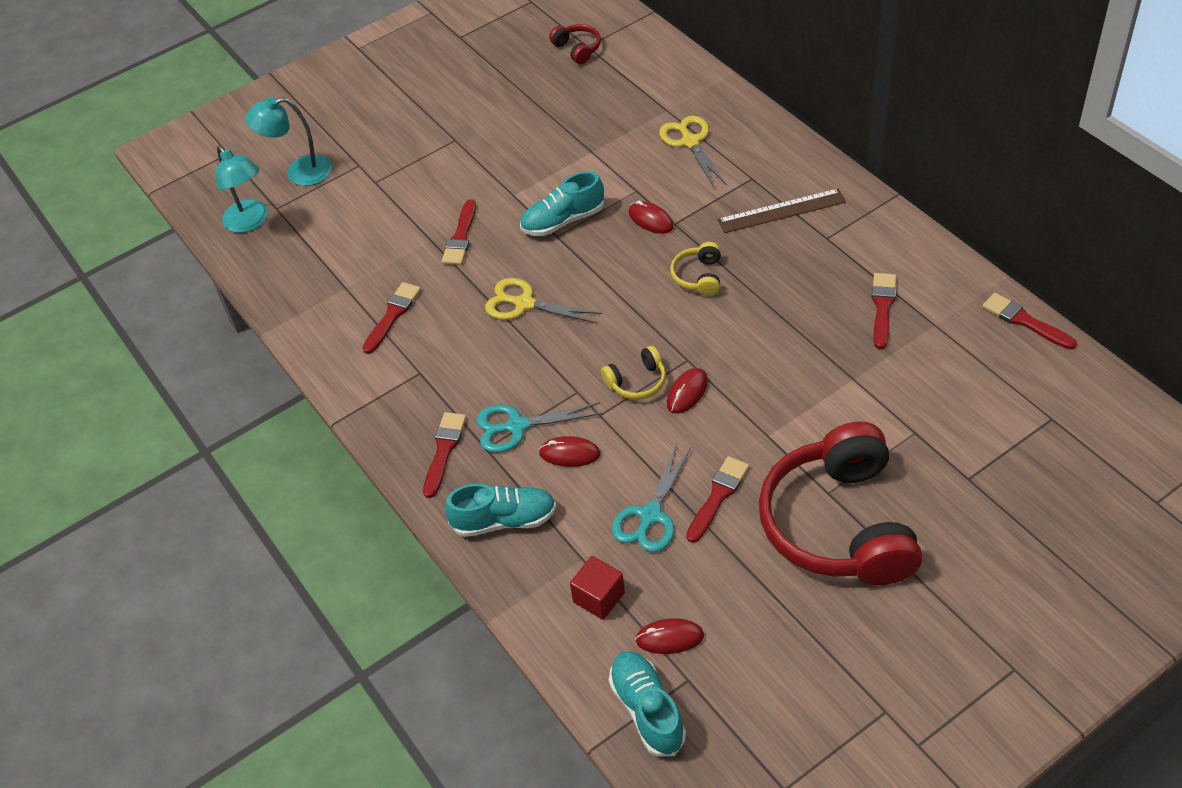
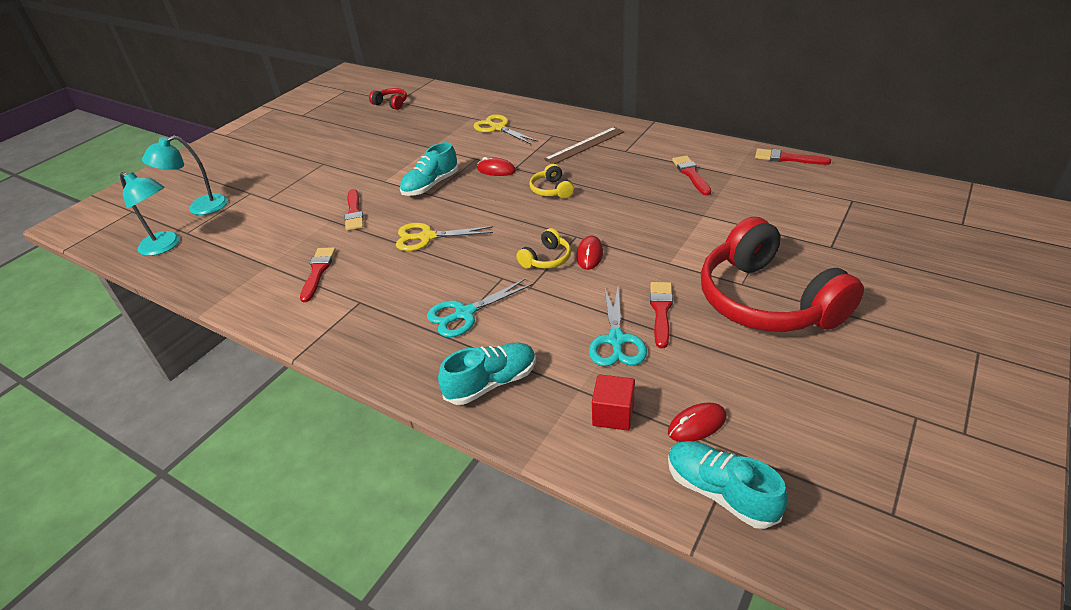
camera: 25 degrees left, 10 degrees down
red brush [423,412,466,498] -> none
red mouse [539,436,601,467] -> none

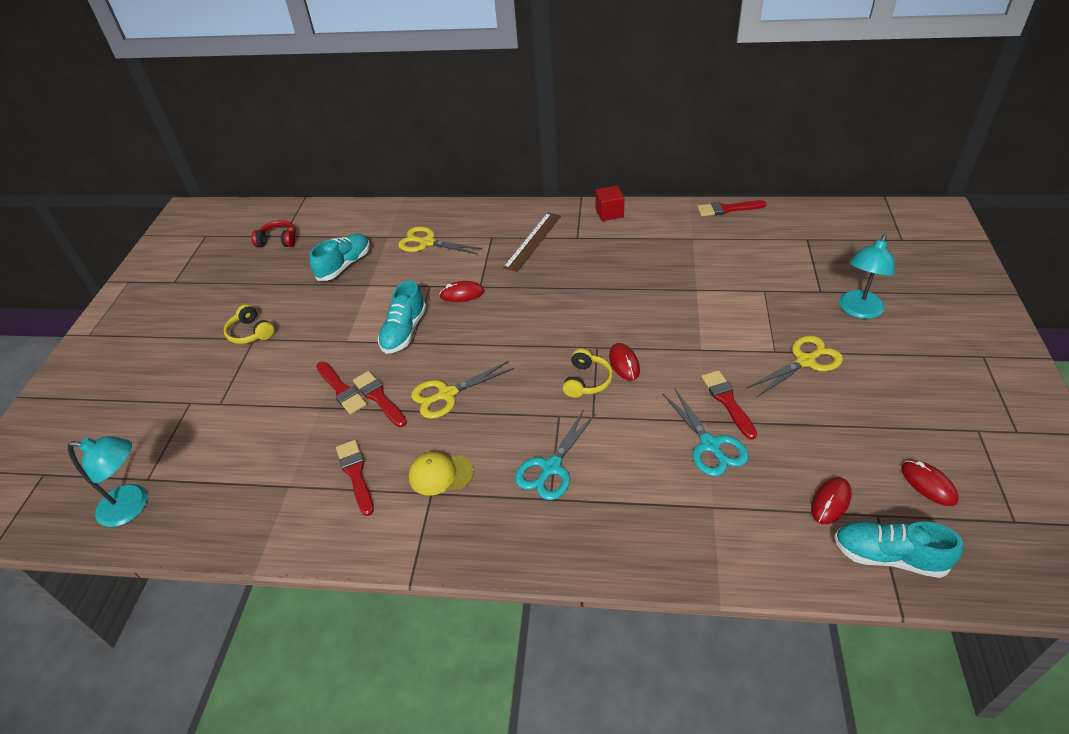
camera: 25 degrees left, 5 degrees up
turquoise lamp [142,136,228,215] -> turquoise lamp moved to [839,234,895,319]
turquoise shoe [438,342,536,405] -> turquoise shoe moved to [309,233,370,281]
yellow headphones [529,164,574,198] -> yellow headphones moved to [224,304,274,344]
red cube [592,374,635,431] -> red cube moved to [595,186,624,221]
red brush [672,155,711,195] -> red brush moved to [353,371,407,427]
red headphones [701,217,864,332] -> yellow scissors [747,335,843,397]
none -> yellow cap [409,452,474,496]
none -> red mouse [901,460,959,506]

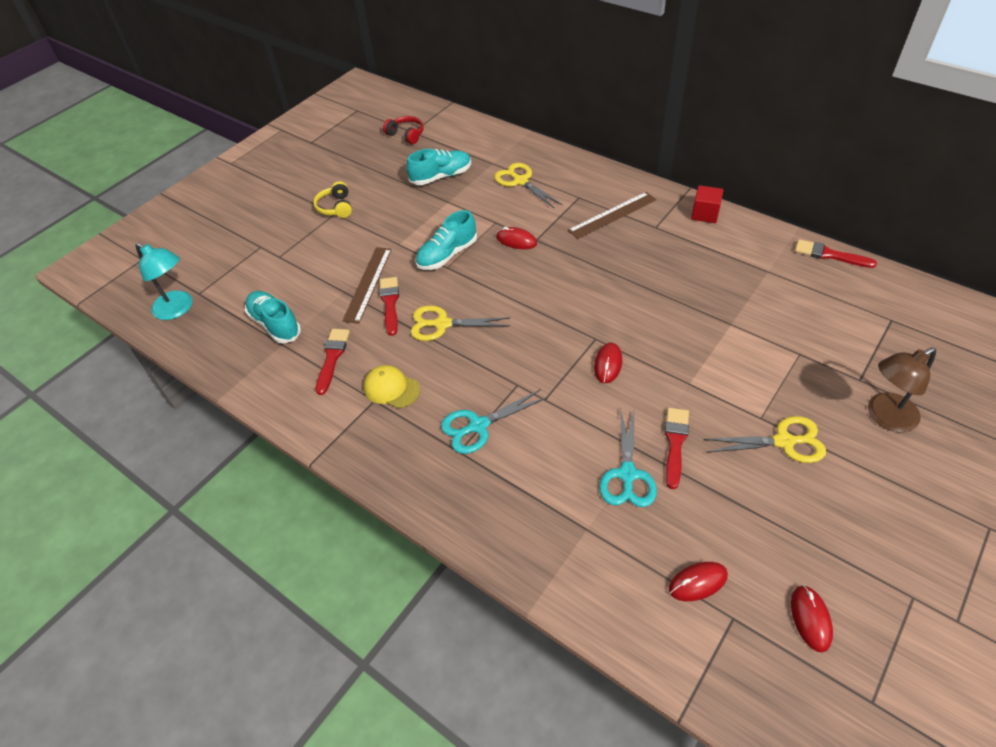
camera: 30 degrees right, 5 degrees up
red brush [316,362,367,415] -> brown ruler [342,247,392,324]
yellow headphones [563,349,613,398] -> none
turquoise shoe [834,521,963,578] -> turquoise shoe moved to [245,291,301,343]
turquoise lamp [839,234,895,319] -> brown lamp [868,347,936,432]

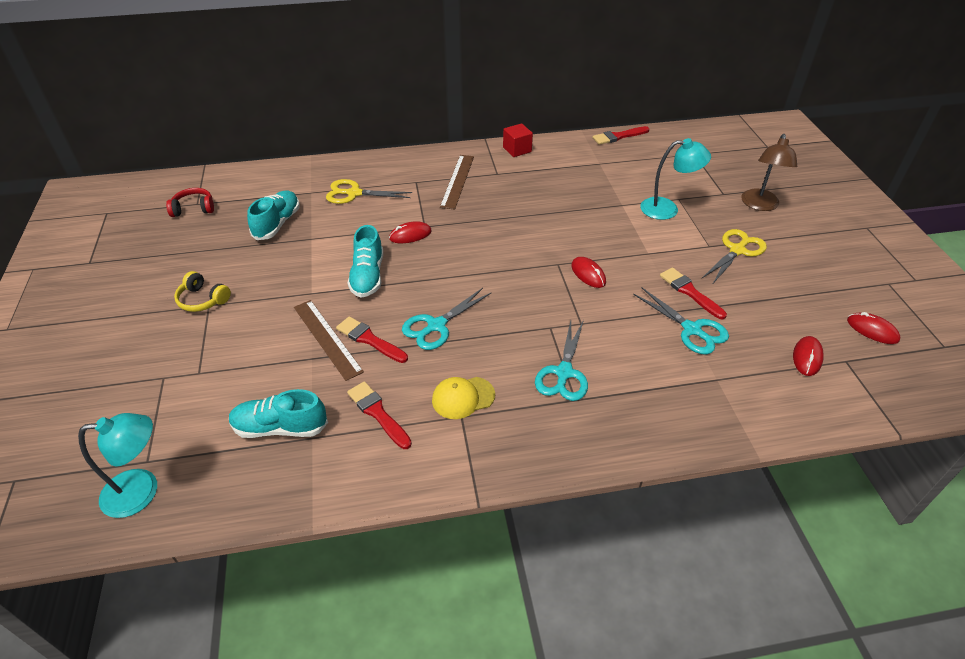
camera: 50 degrees left, 5 degrees down
yellow scissors [411,305,511,341] -> turquoise scissors [402,288,492,350]
none -> turquoise lamp [640,138,711,220]

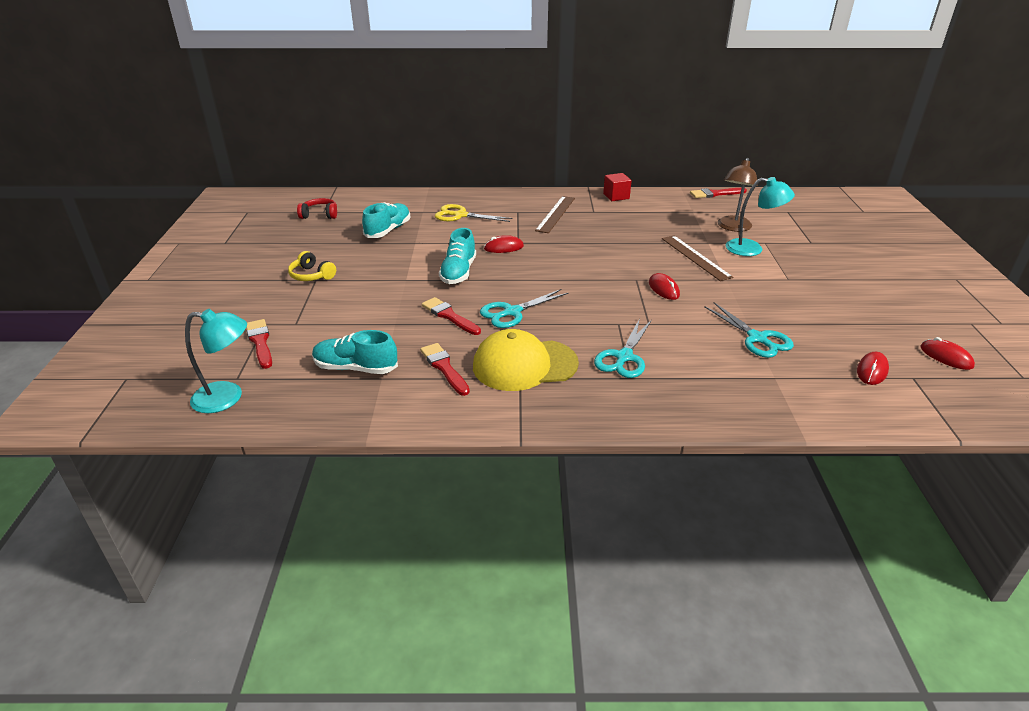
camera: 10 degrees right, 10 degrees down
brown ruler [294,300,364,381] -> brown ruler moved to [662,235,733,281]
yellow cap [432,377,495,419] -> yellow cap [473,329,579,391], size x1.76
red brush [660,268,727,319] -> red brush moved to [246,319,272,369]
yellow scissors [702,229,767,285] -> none
brown lamp [741,134,797,211] -> brown lamp moved to [718,158,758,232]

